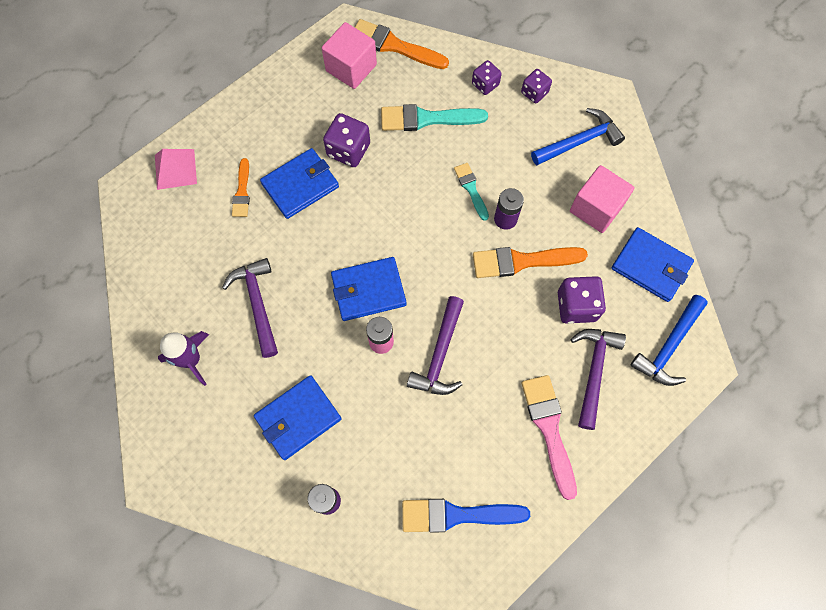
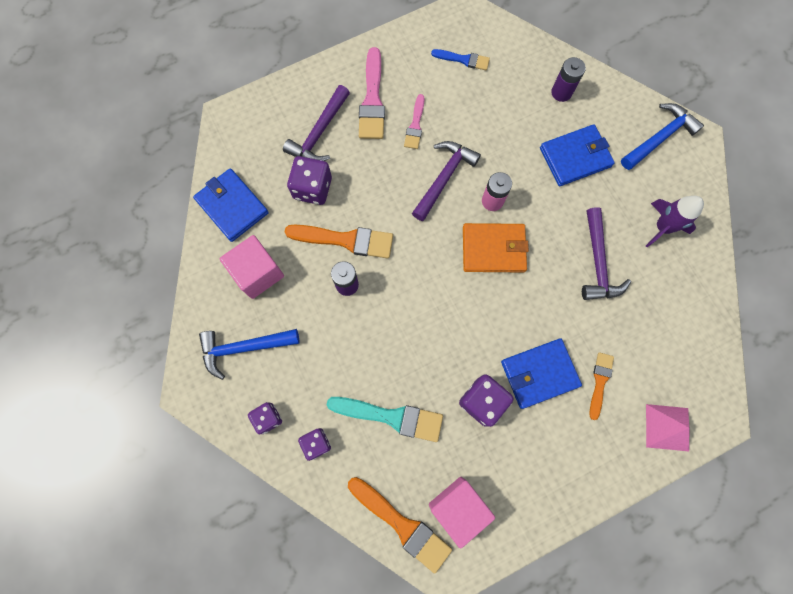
camera: 165 degrees left, 5 degrees up
blue wallet [331,257,407,321] -> orange wallet [463,223,529,272]
blue brush [402,499,530,533] -> blue brush [431,49,490,70], size x0.59
turquoise brush [454,163,489,221] -> none
blue hammer [630,295,708,386] -> blue hammer moved to [621,103,704,170]
none -> pink brush [404,94,425,149]

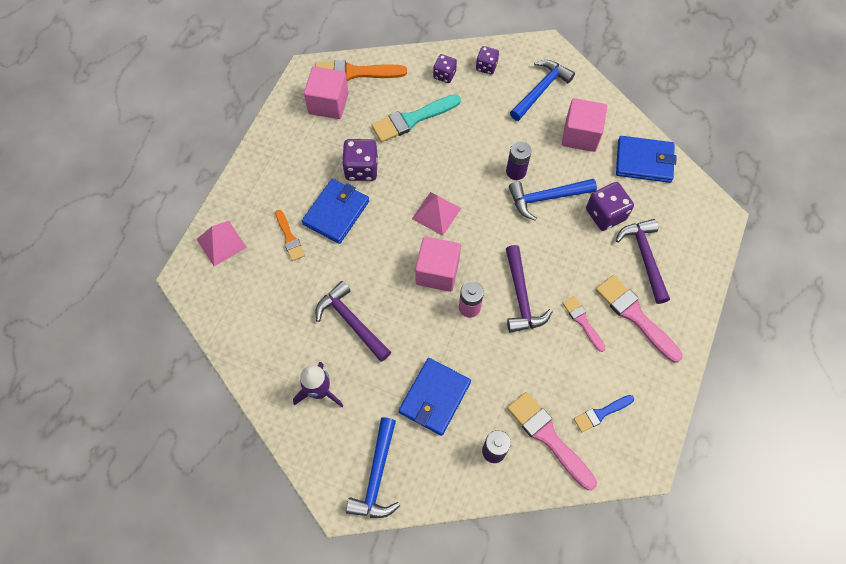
camera: 140 degrees right, 10 degrees down
orange brush [285,225,393,258] -> blue hammer [509,179,597,221]
orange wallet [463,223,529,272] -> pink cube [415,236,461,292]
none -> pink pyramid [412,192,461,236]
none -> pink brush [507,392,597,490]

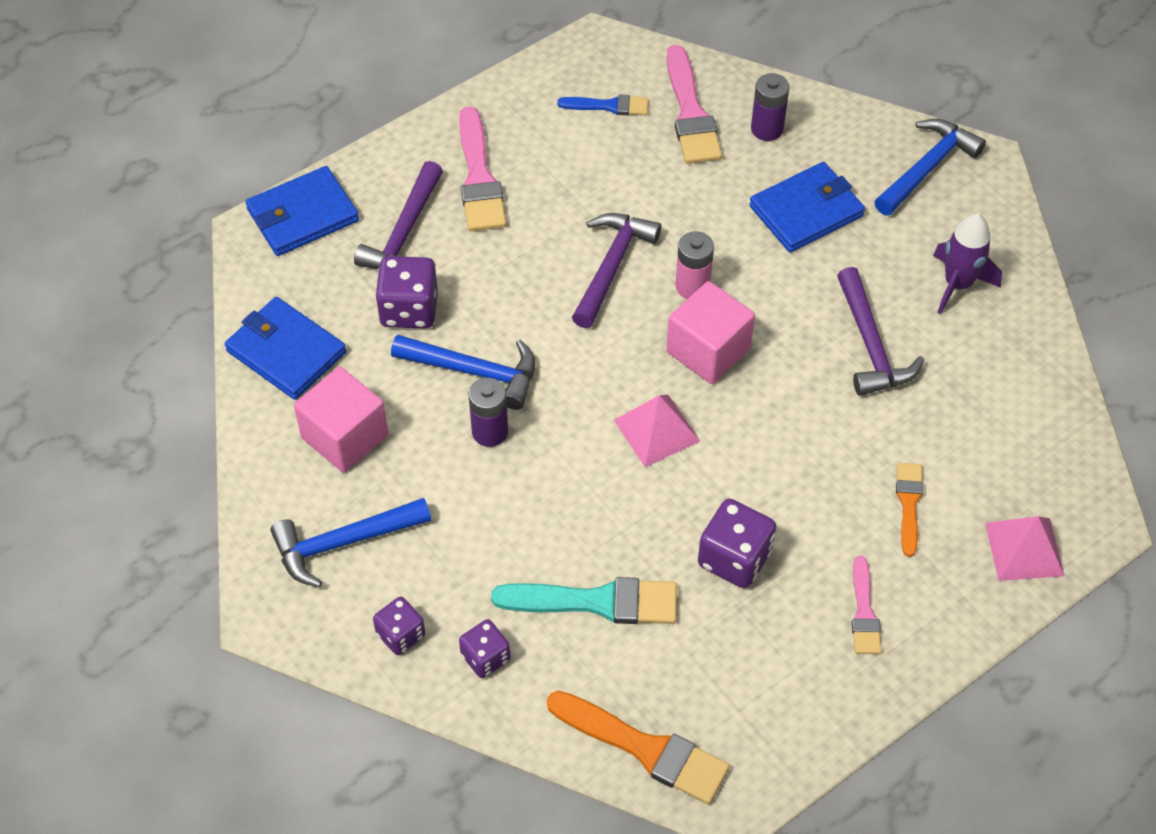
camera: 150 degrees left, 10 degrees down
blue wallet [302,179,369,244] -> blue wallet moved to [245,166,359,256]
pink cube [304,66,349,119] -> none
pink brush [562,296,606,352] -> pink brush moved to [852,556,882,654]

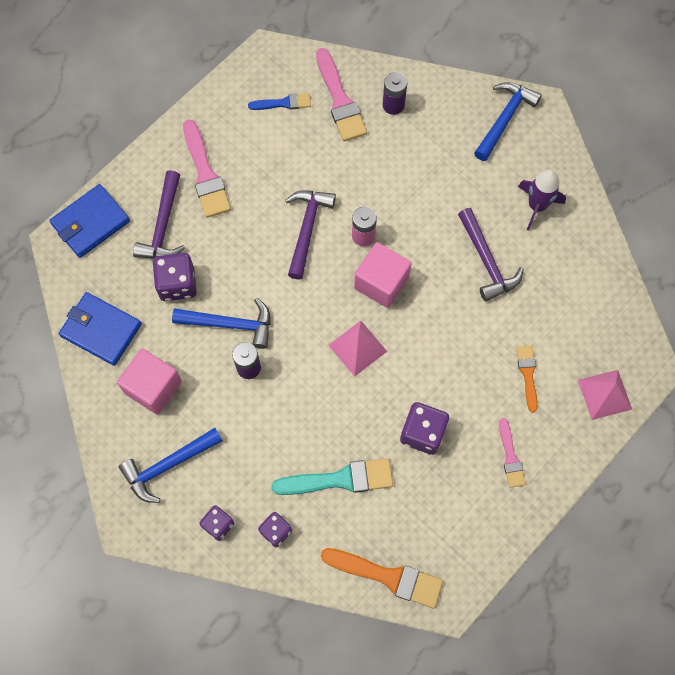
camera: 10 degrees left, 15 degrees up
blue wallet [749,162,865,252] -> none

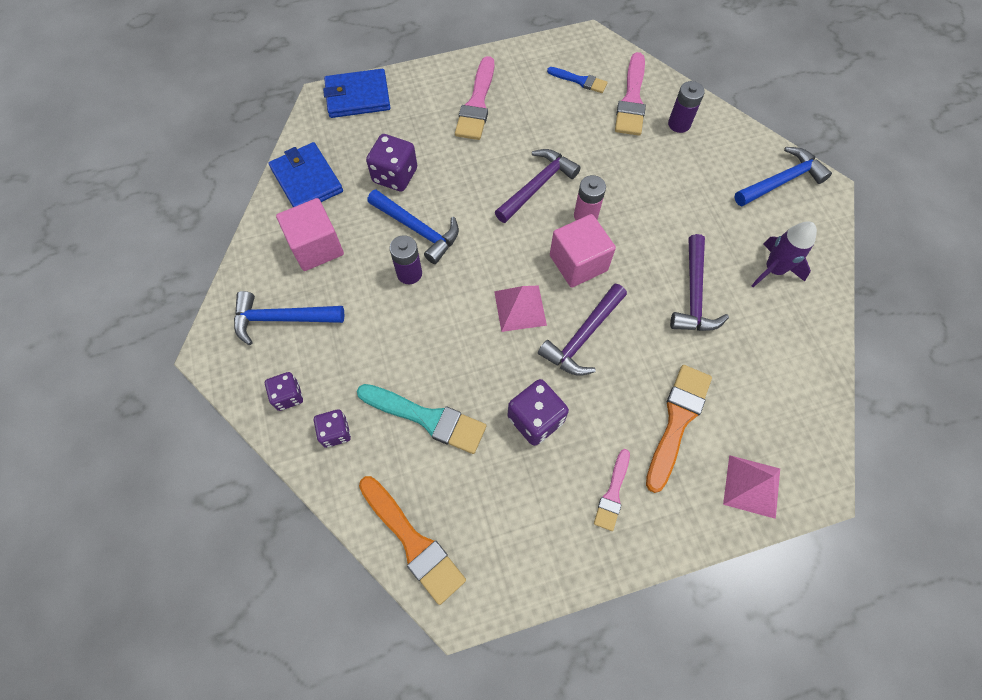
camera: 30 degrees right, 5 degrees down
purple hammer [133,170,185,258] -> purple hammer moved to [538,284,627,376]
orange brush [516,346,538,413] -> orange brush [646,365,712,493], size x1.71

